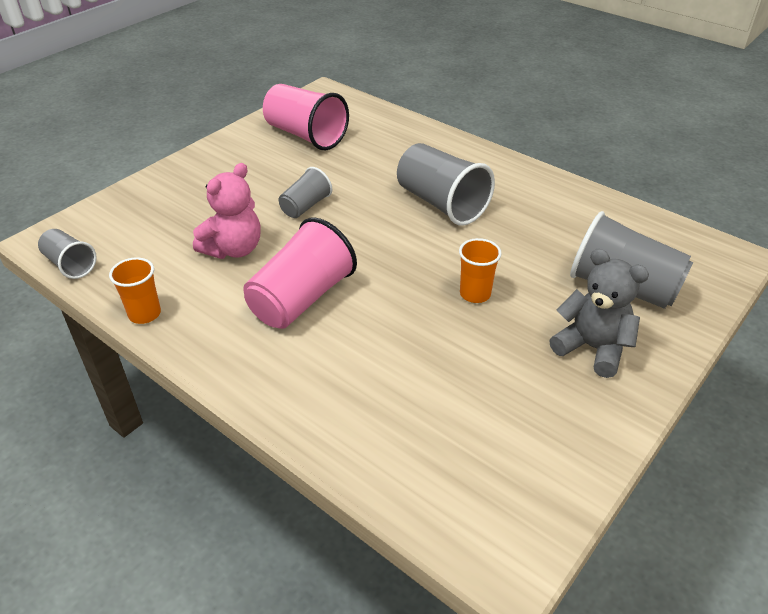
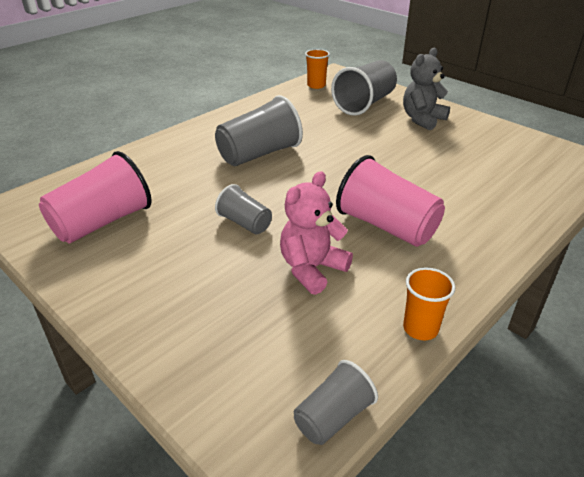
camera: 85 degrees left, 5 degrees down
pink teddy bear [193,163,261,259] -> pink teddy bear turned 90 degrees counterclockwise [280,171,353,295]
orange cup [459,238,502,303] -> orange cup moved to [305,49,330,89]

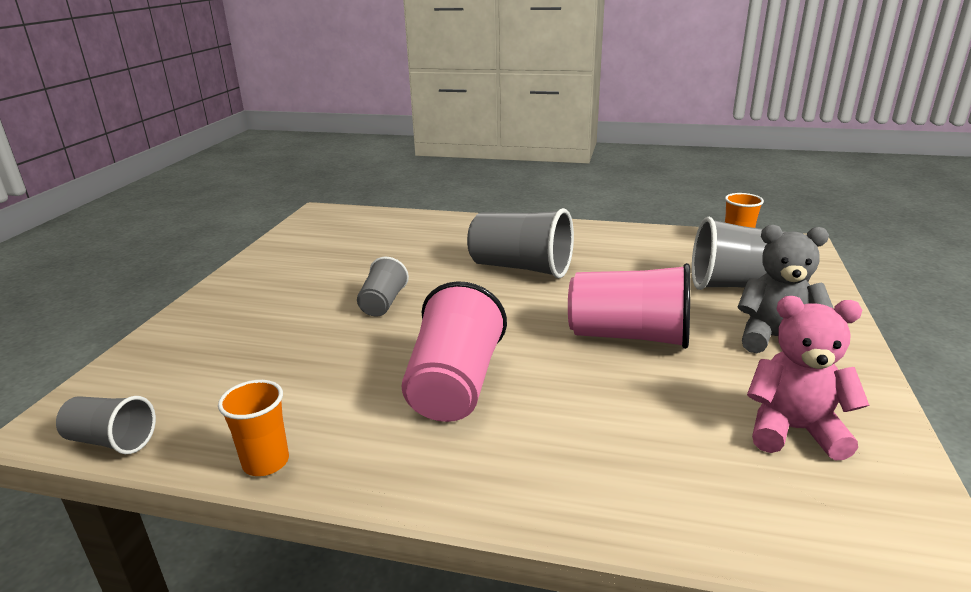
camera: 60 degrees right, 10 degrees down
pink cup [39,151,152,244] -> pink cup moved to [568,263,690,349]
pink teddy bear [280,171,353,295] -> pink teddy bear moved to [747,296,869,461]

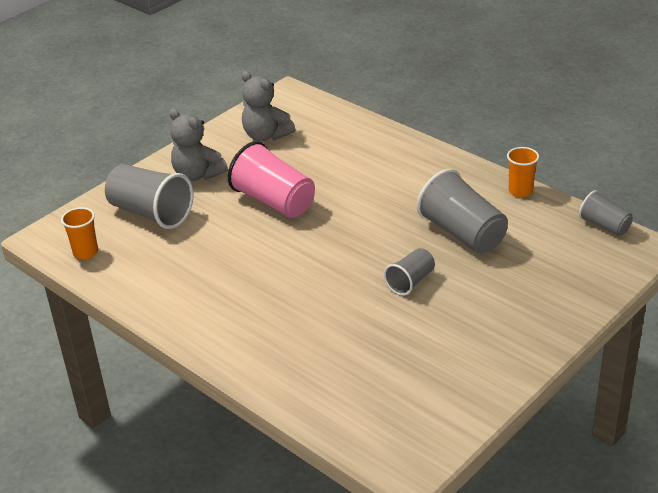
camera: 150 degrees left, 10 degrees up
pink cup [401,281,507,422] -> none
grey cup [467,208,574,278] -> grey cup moved to [417,169,508,254]
pink teddy bear [747,296,869,461] -> grey teddy bear [241,71,295,141]

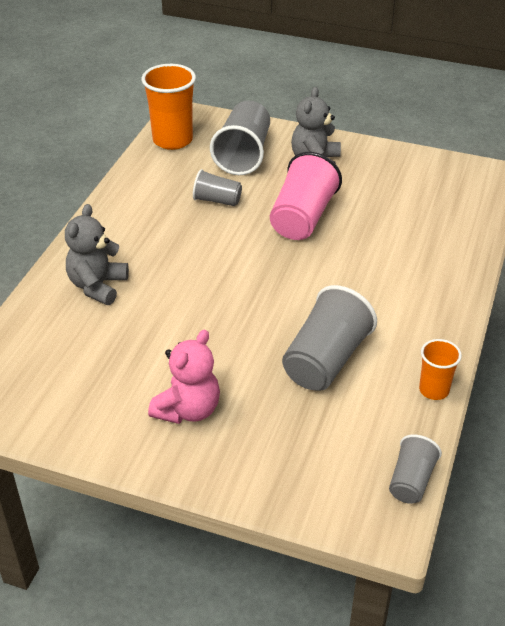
camera: 65 degrees right, 5 degrees up
orange cup [61,207,98,259] -> orange cup [142,64,196,150], size x1.78
grey teddy bear [241,71,295,141] -> grey teddy bear moved to [65,204,129,305]
grey cup [384,248,435,296] -> grey cup moved to [193,169,242,206]
none -> pink teddy bear [148,330,220,424]

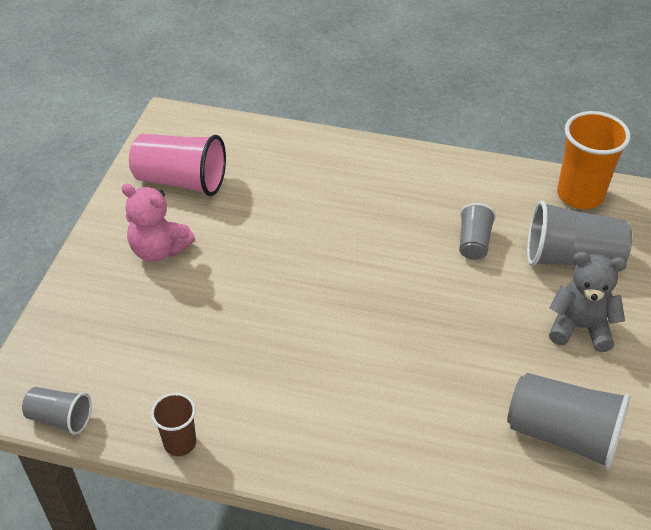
camera: 85 degrees right, 5 degrees up
grey teddy bear [65,204,129,305] -> none
pink cup [270,152,342,240] -> pink cup moved to [129,134,226,196]
grey cup [282,285,377,391] -> grey cup moved to [507,373,630,470]
orange cup [419,339,462,400] -> brown cup [151,393,196,456]

